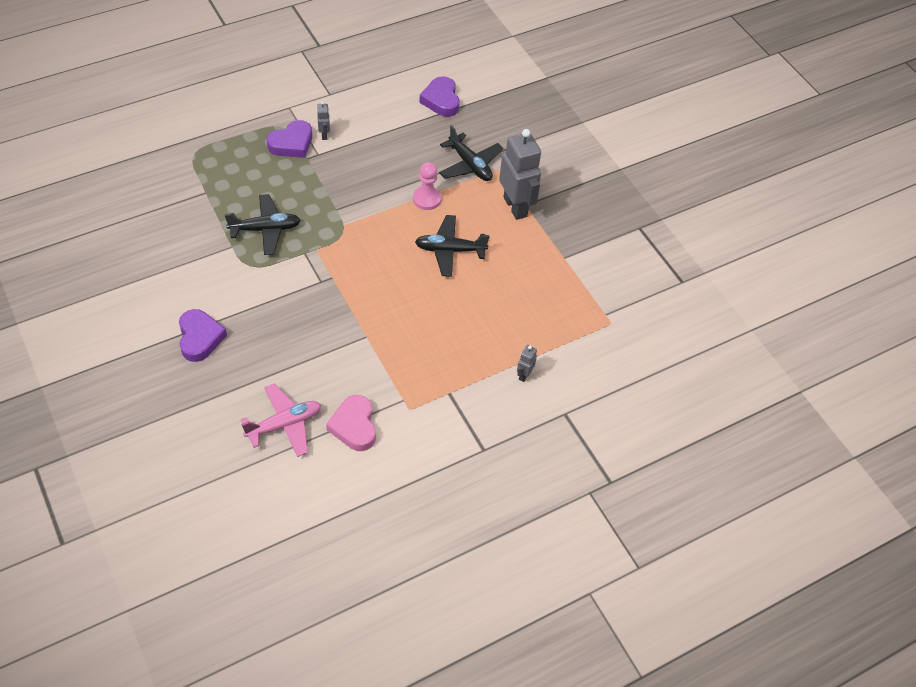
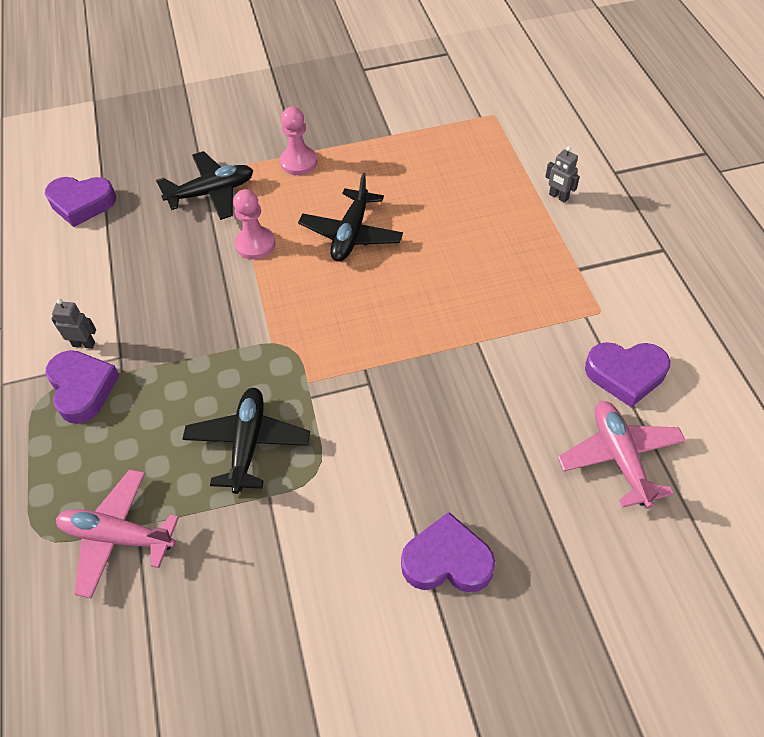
camera: 70 degrees left, 0 degrees up
pink heart [326,395,376,451] -> purple heart [585,342,670,407]
grey robot [499,129,541,220] -> pink pawn [280,107,317,175]
none -> pink plane [56,469,179,598]

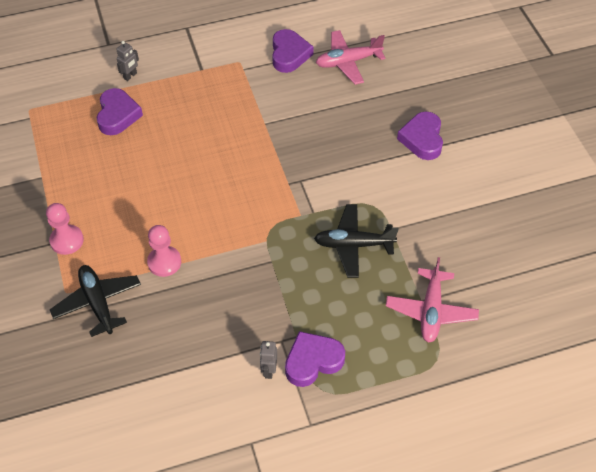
camera: 95 degrees left, 0 degrees up
purple heart [45,177,116,227] -> purple heart moved to [97,88,143,135]
black plane [298,173,403,262] -> none

